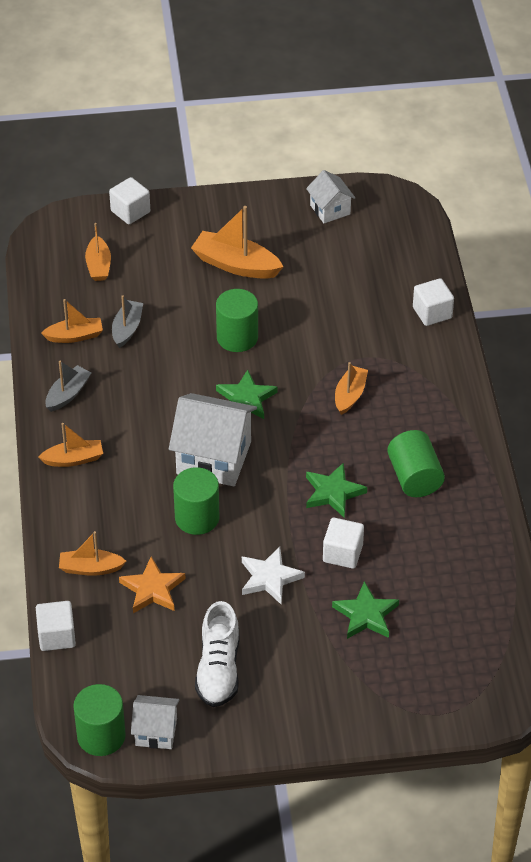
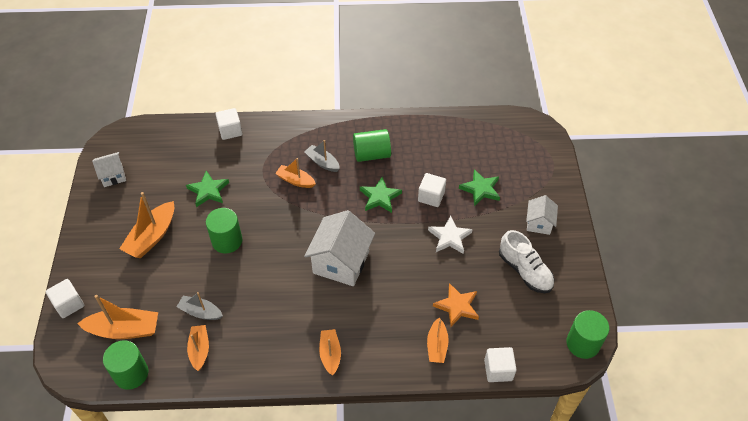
camera: 85 degrees left, 5 degrees up
grey boat [45,361,92,412] -> grey boat moved to [304,140,340,172]
orange boat [85,223,111,281] -> orange boat [77,295,158,339], size x1.60
white house [131,695,179,749] -> white house moved to [526,195,558,235]
green cylinder [173,467,219,535] -> green cylinder moved to [103,340,148,390]
white shoe [195,601,239,707] -> white shoe turned 45 degrees clockwise [499,230,554,293]
green star [216,370,277,419] -> green star moved to [186,171,229,207]

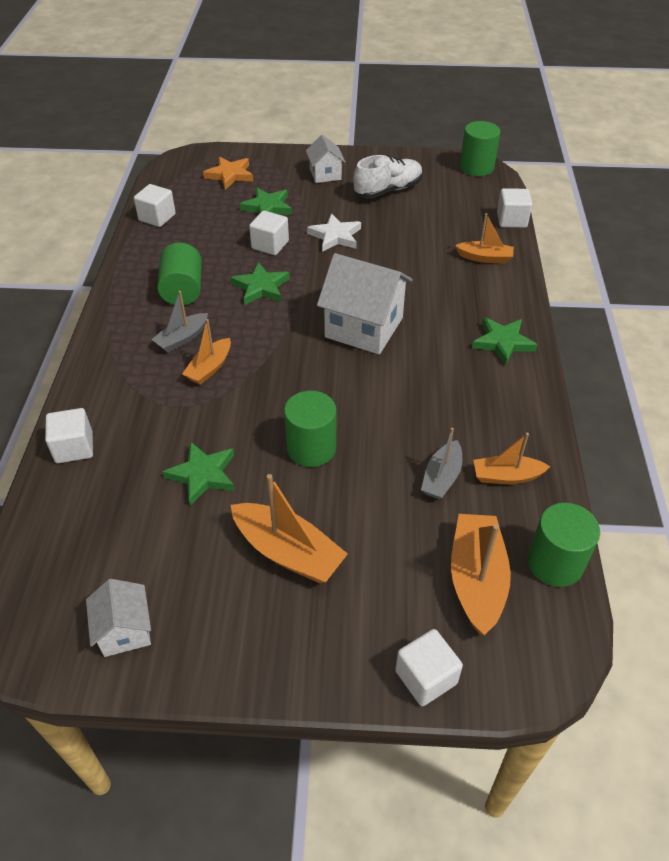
camera: 85 degrees left, 5 degrees down
orange boat [319,329,341,376] -> green star [472,317,538,366]
orange star [433,283,479,327] -> orange star moved to [203,157,253,190]
white house [526,195,558,235] -> white house turned 60 degrees clockwise [306,135,345,183]
none -> white cube [134,184,176,227]

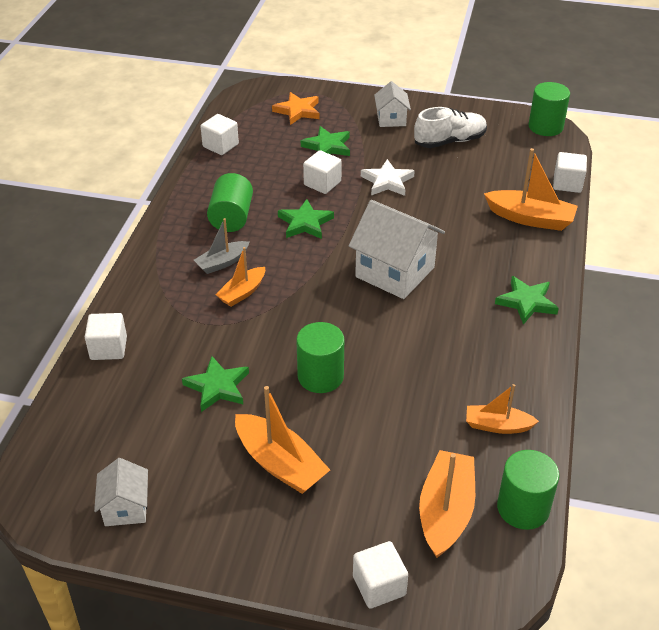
camera: 10 degrees right, 5 degrees down
grey boat [421,428,462,499] -> none
orange boat [455,213,514,264] -> orange boat [484,148,578,231], size x1.60

